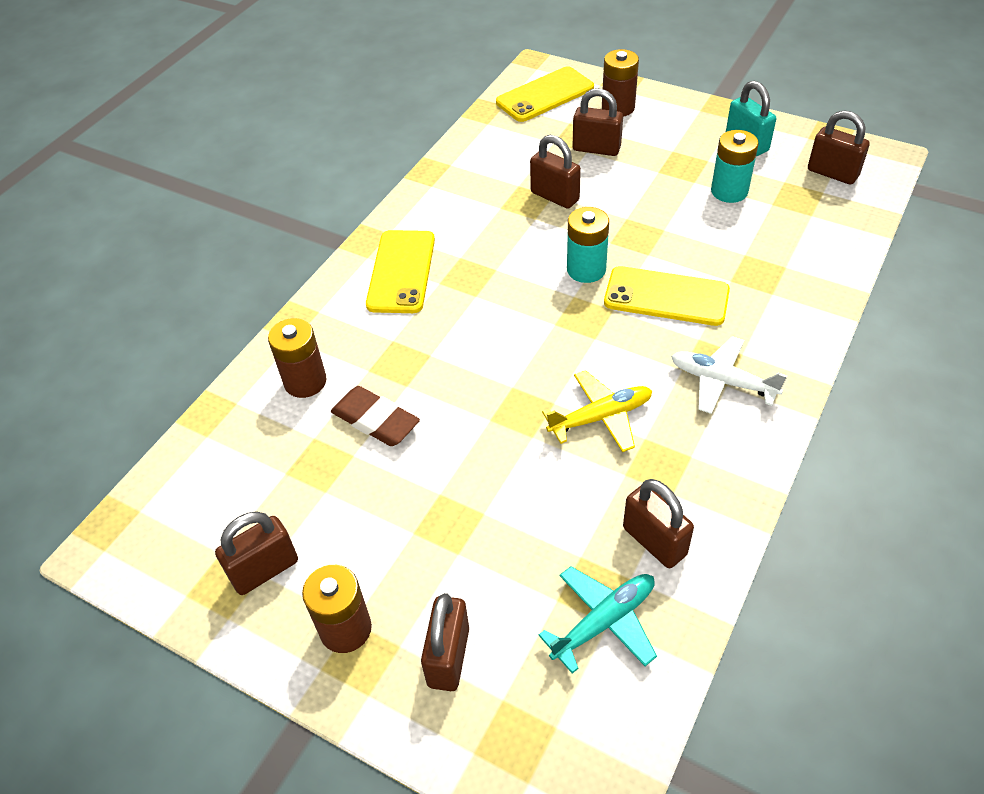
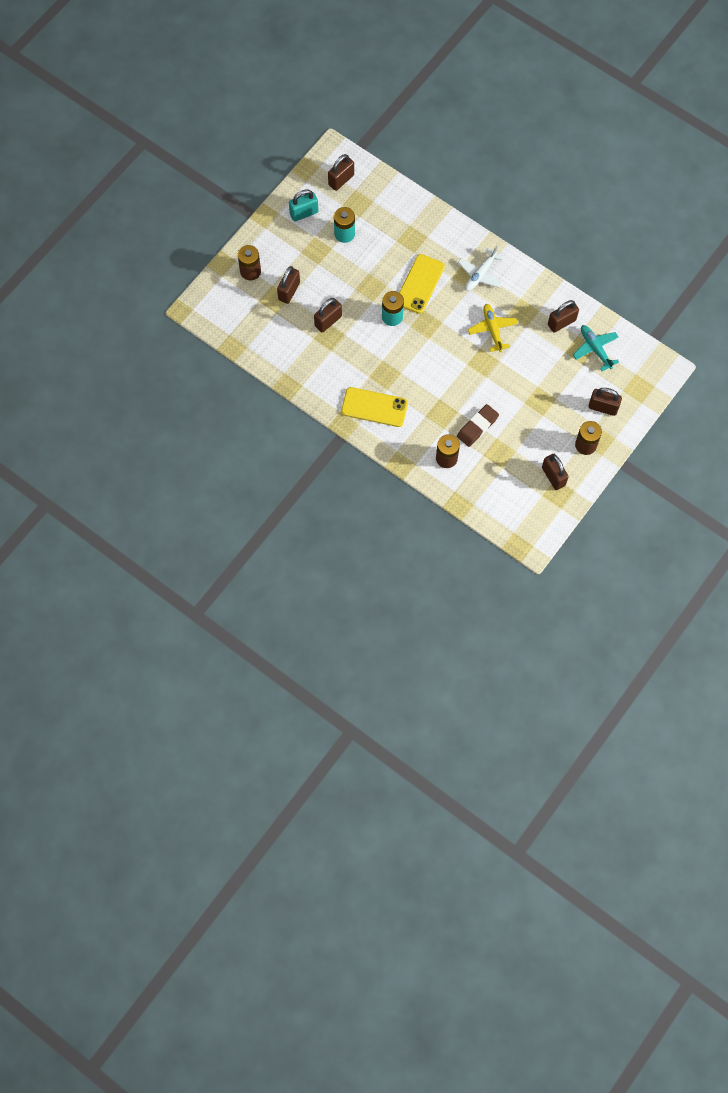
camera: 85 degrees left, 20 degrees up
yellow phone [496,66,594,122] -> none

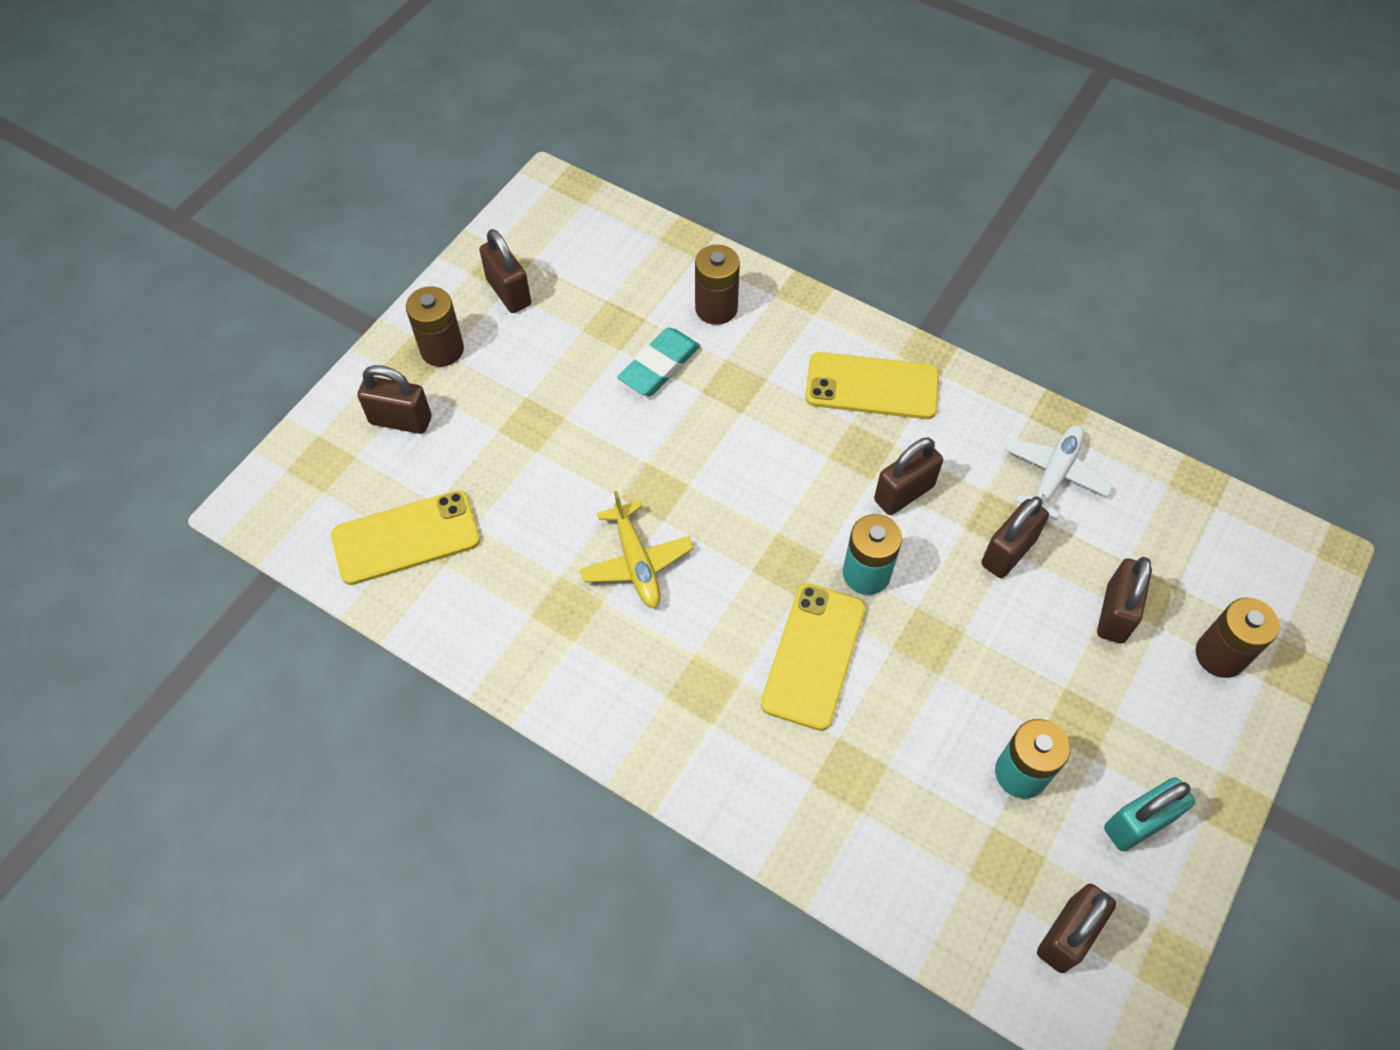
camera: 175 degrees right, 10 degrees down
brown eraser [457,404,499,447] -> turquoise eraser [617,327,700,396]
white plane [458,246,503,291] -> white plane moved to [1004,425,1113,521]
brown padlock [548,300,579,333] -> brown padlock moved to [874,437,943,515]
turquoise plane [573,325,619,371] -> yellow phone [331,490,480,585]

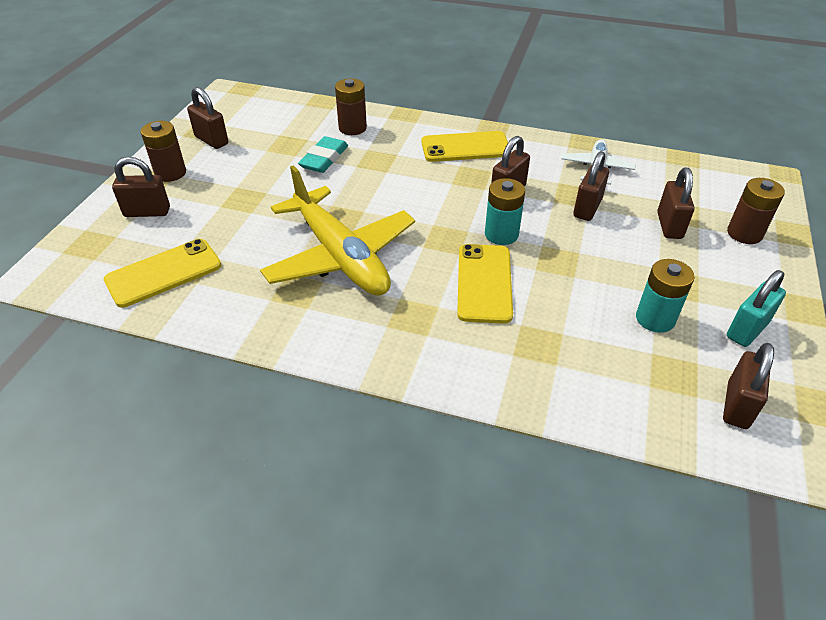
camera: 15 degrees left, 15 degrees down
yellow plane [580,491,694,608] -> yellow plane [260,165,415,296], size x1.95

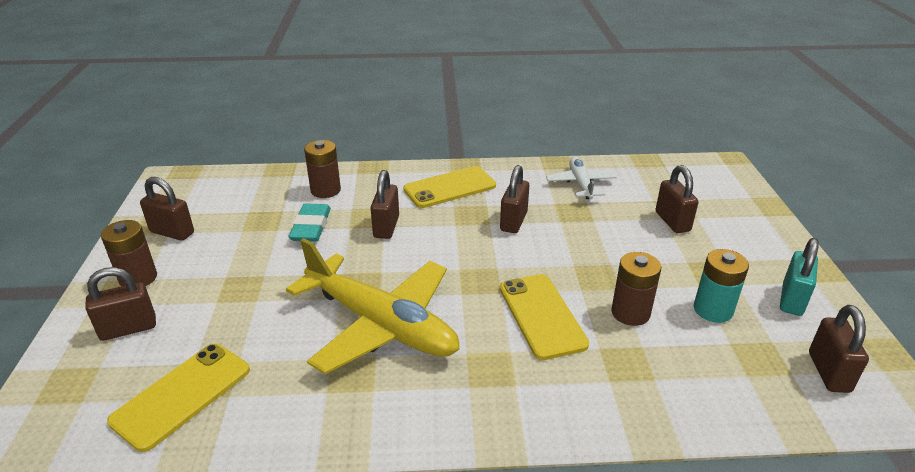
camera: 20 degrees left, 10 degrees down
turquoise battery [485,178,525,245] -> none
brown padlock [573,151,609,221] -> brown padlock moved to [370,170,399,239]
brown battery [727,178,785,244] -> brown battery moved to [611,252,661,326]

